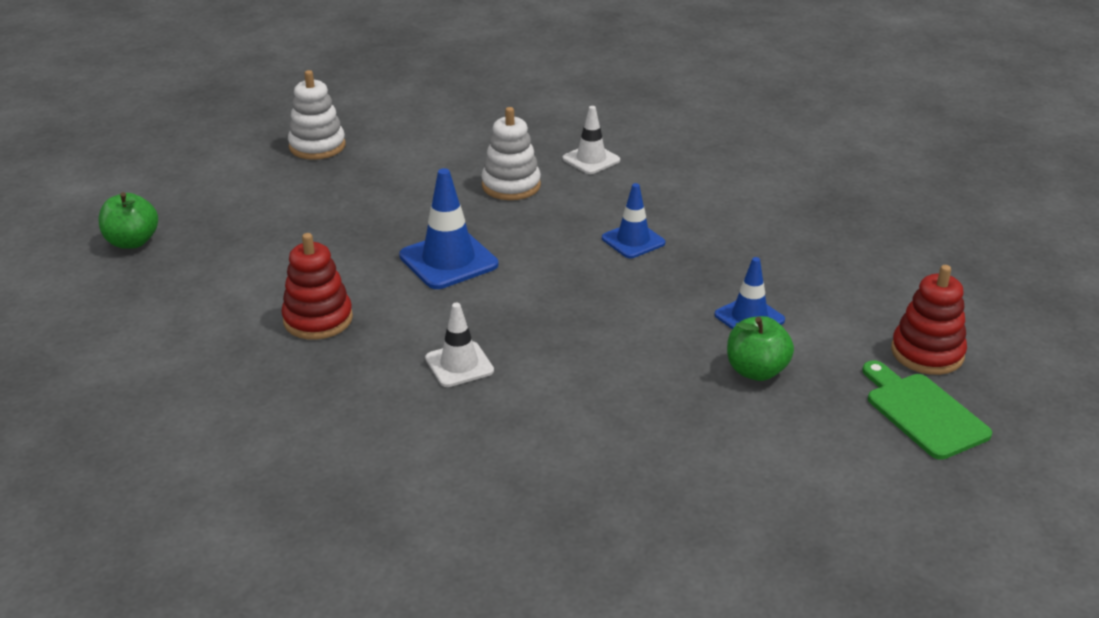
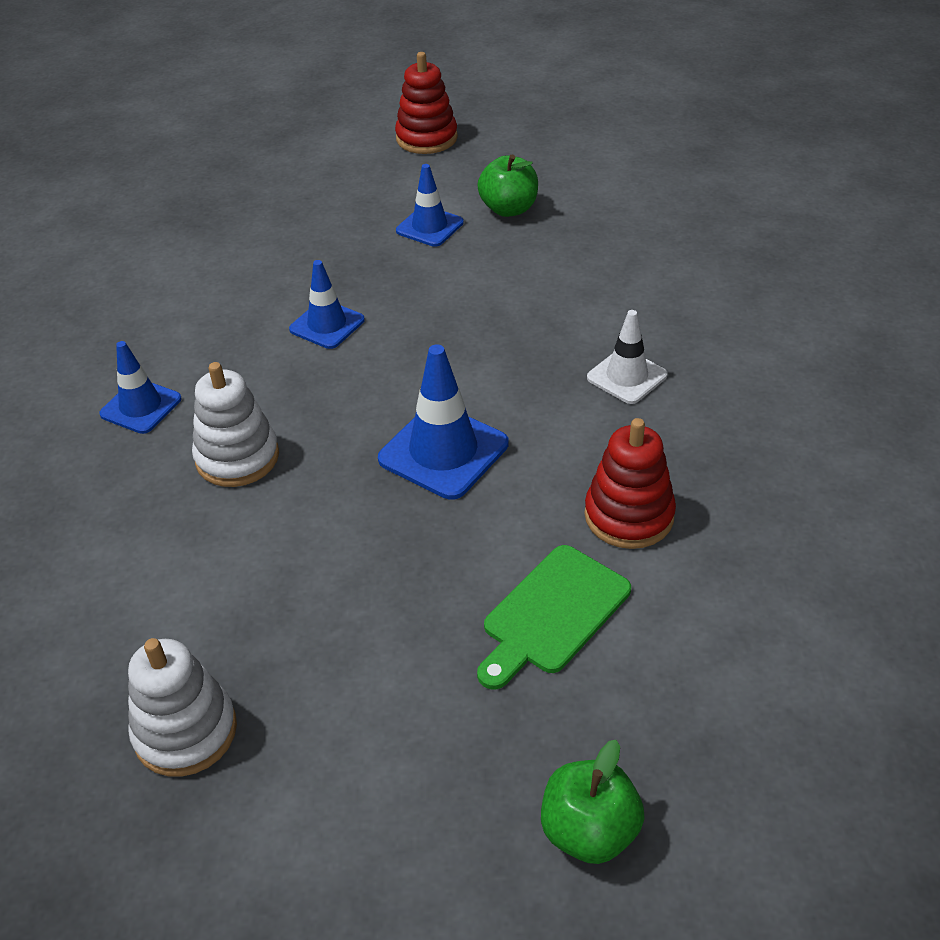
camera: 110 degrees left, 10 degrees up
white traffic cone [562,106,620,174] -> blue traffic cone [99,341,182,434]
green cutting board [862,360,992,460] -> green cutting board moved to [477,545,631,690]

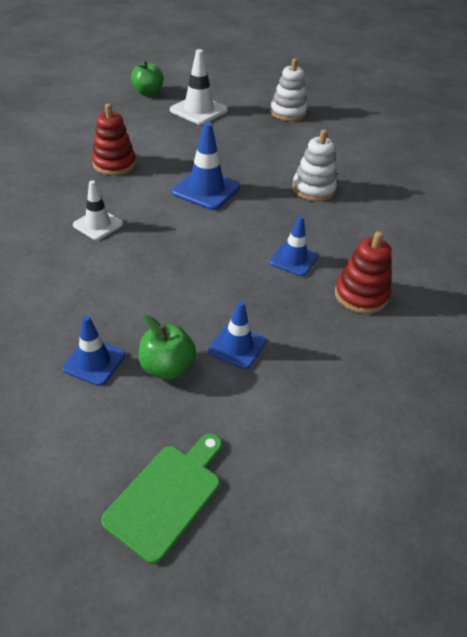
camera: 170 degrees right, 0 degrees up
blue traffic cone [99,341,182,434] -> blue traffic cone moved to [62,315,125,386]
red stacking toy [395,52,458,154] -> red stacking toy moved to [335,231,391,314]
green cutting board [477,545,631,690] -> green cutting board moved to [101,433,222,564]
none -> white traffic cone [170,49,228,125]

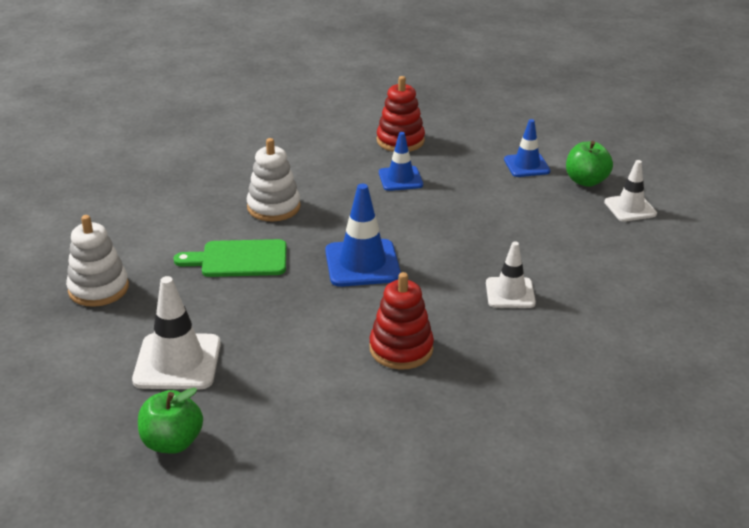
camera: 125 degrees left, 10 degrees down
blue traffic cone [62,315,125,386] -> white traffic cone [604,160,657,222]
green cutting board [101,433,222,564] -> green cutting board moved to [174,239,287,277]

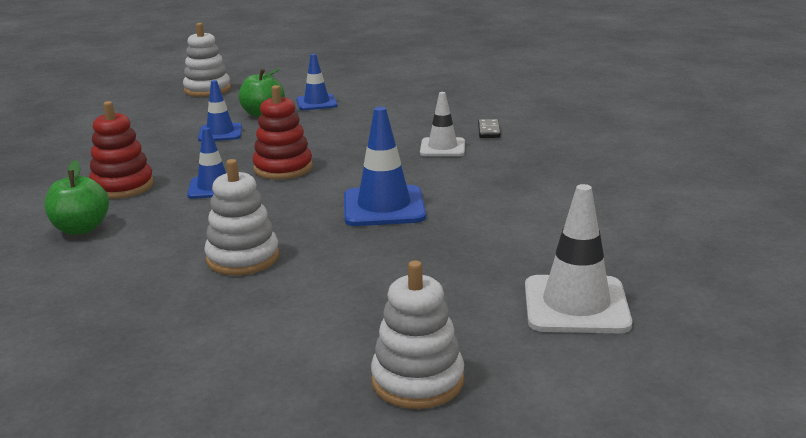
camera: 85 degrees left, 10 degrees down
green apple [138,388,203,454] -> green apple moved to [44,160,109,235]
green cutting board [174,239,287,277] -> none
red stacking toy [369,272,434,370] -> red stacking toy moved to [253,85,313,180]
white traffic cone [604,160,657,222] -> blue traffic cone [296,54,337,110]
none -> white stacking toy [183,23,231,97]
none -> black domino [478,119,501,138]

